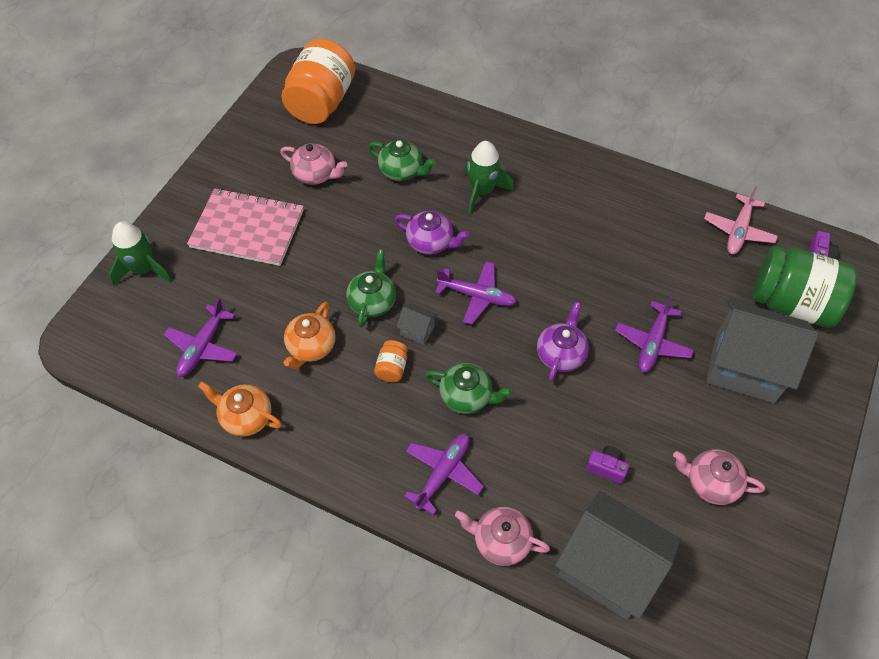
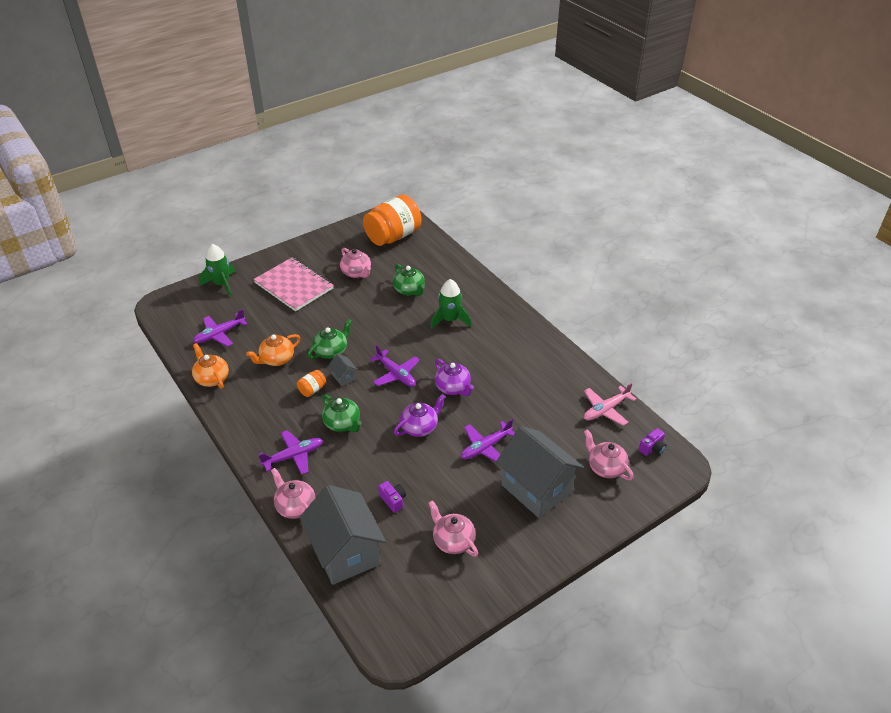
camera: 30 degrees right, 15 degrees down
purple teapot [395,211,469,255] -> purple teapot moved to [435,359,474,396]
green jar [752,246,857,328] -> pink teapot [584,429,634,480]

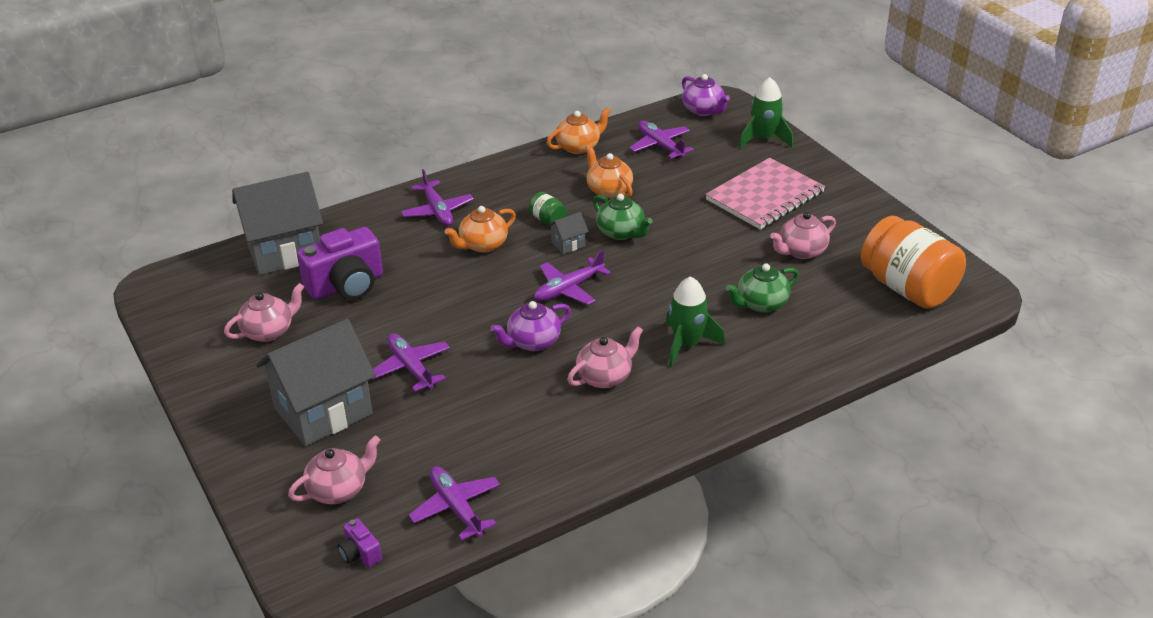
camera: 95 degrees right, 5 degrees down
pink teapot [271,468,315,519] -> pink teapot moved to [567,326,643,388]
orange jar [297,370,326,397] -> green jar [529,192,567,225]
green teapot [322,394,361,432] -> orange teapot [445,206,516,253]
purple camera [378,481,406,513] -> purple camera [297,227,383,300], size x2.19
purple teapot [394,394,446,437] -> purple teapot moved to [682,74,730,116]
pink plane [584,383,636,426] -> purple plane [409,466,500,540]

